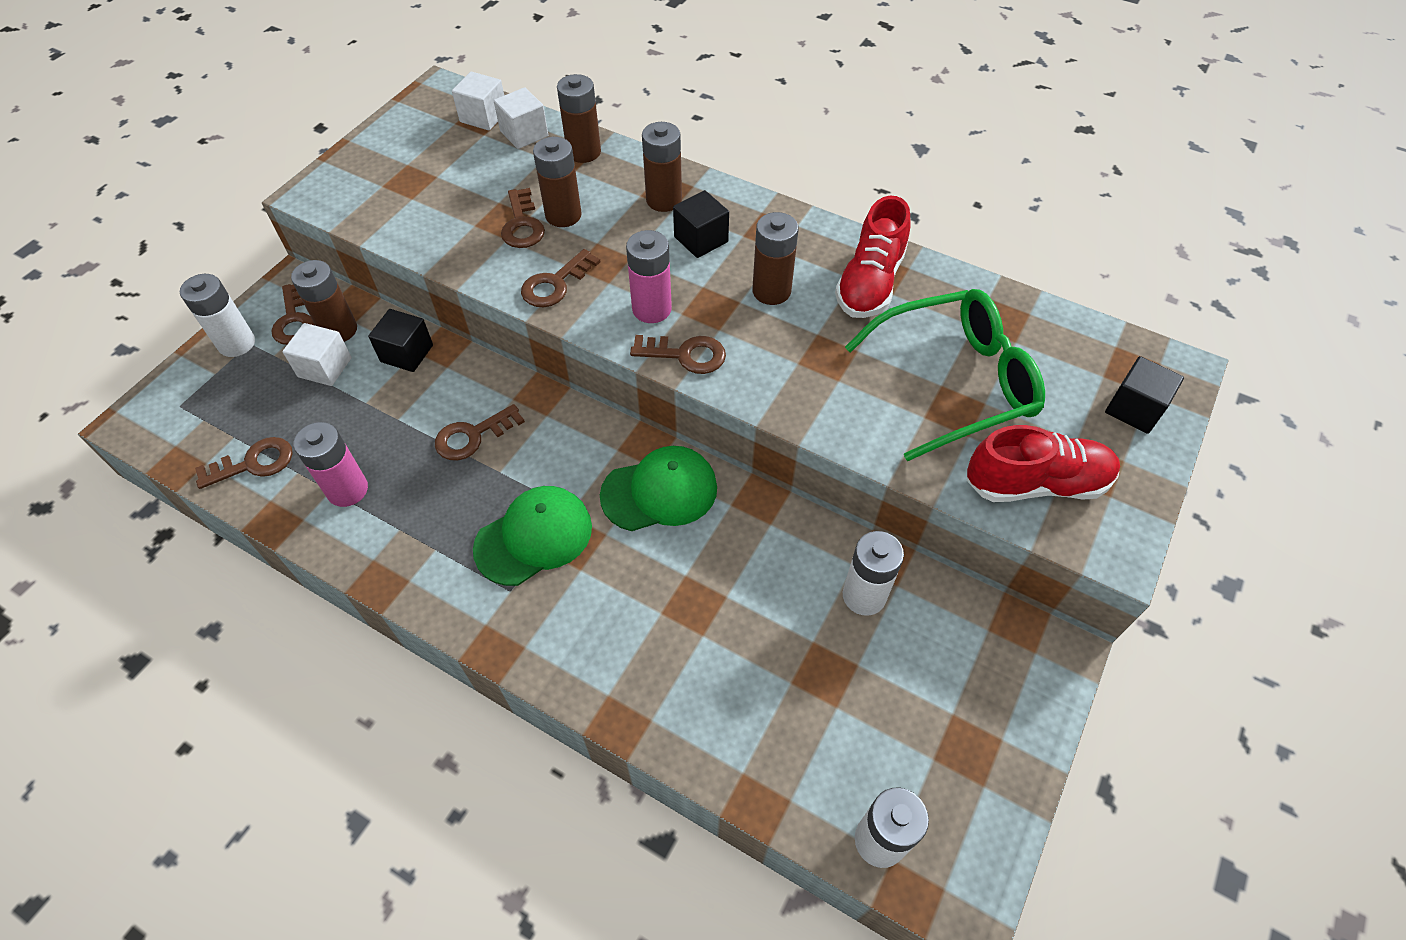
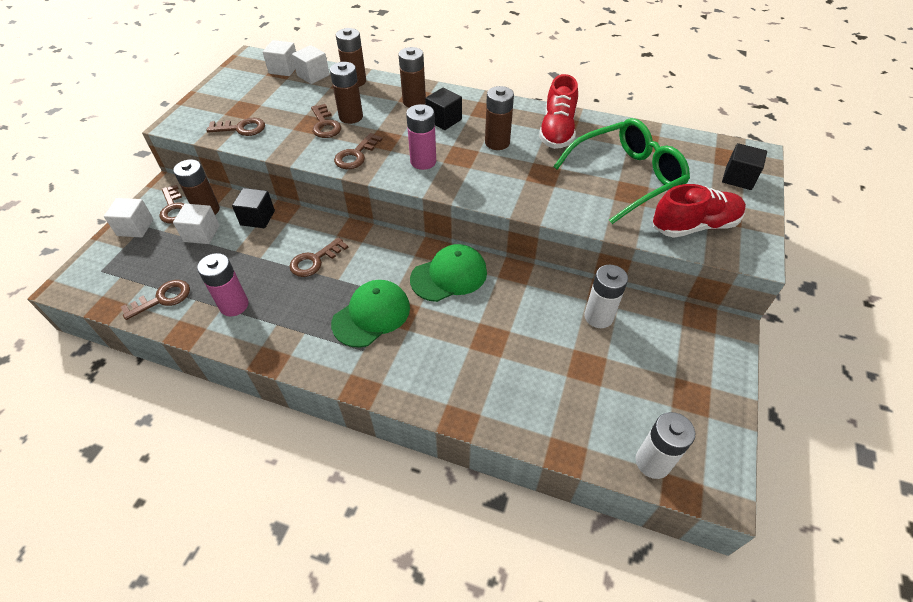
camera: 10 degrees left, 5 degrees down
white battery [180,274,255,357] -> white cube [104,198,153,237]
brown key [630,335,726,374] -> brown key moved to [206,118,265,136]

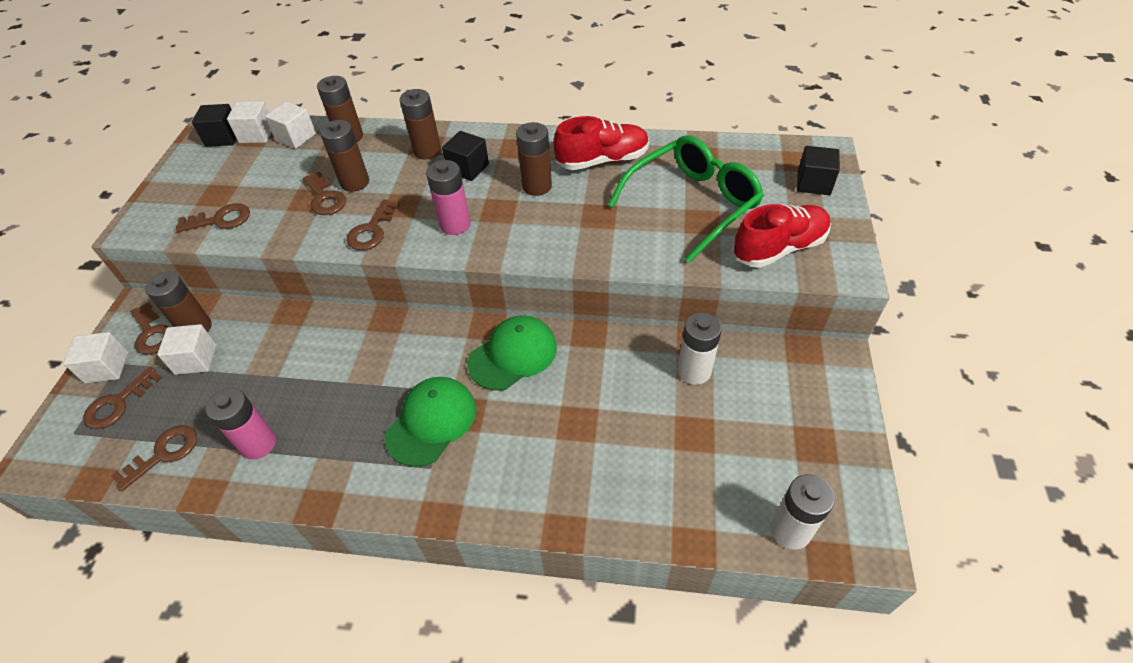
camera: 10 degrees left, 0 degrees up
black cube [232,188,275,228] -> black cube moved to [192,104,236,147]
brown key [289,237,348,277] -> brown key moved to [83,367,163,429]
red shoe [539,74,578,149] -> red shoe turned 105 degrees counterclockwise [553,116,649,170]

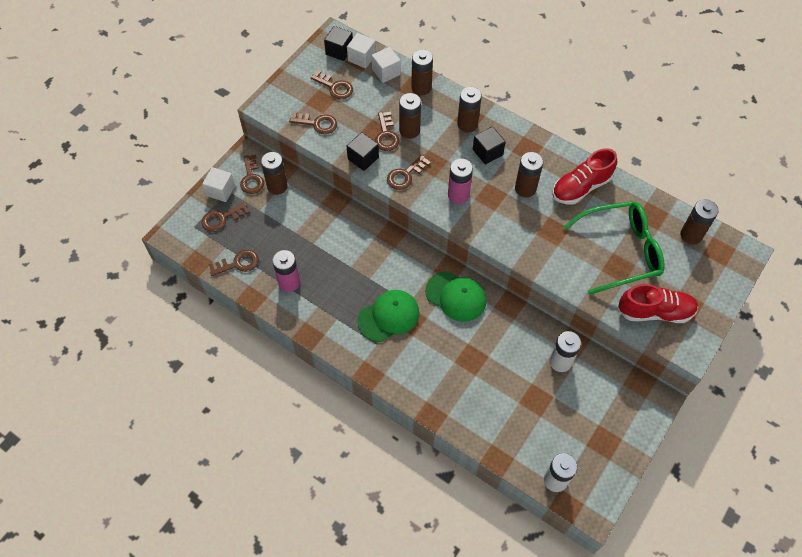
camera: 25 degrees right, 10 degrees up
white cube [157,324,216,375] -> none
green cap [467,315,557,391] -> green cap turned 45 degrees clockwise [425,271,486,322]
red shoe [553,116,649,170] -> red shoe turned 135 degrees clockwise [552,148,617,204]
black cube [797,146,840,195] -> black cube moved to [347,132,379,171]
none -> brown key [311,70,353,99]
none -> brown battery [680,199,719,244]

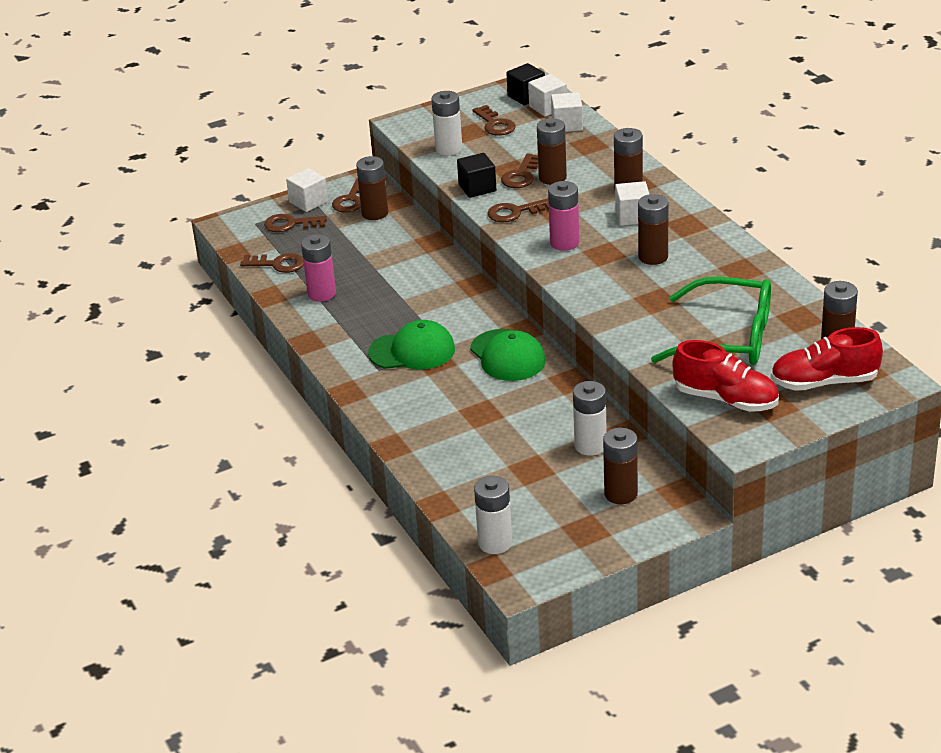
camera: 30 degrees right, 25 degrees down
brown key [289,112,337,134] -> white battery [431,91,462,155]
brown battery [411,49,433,95] -> brown battery moved to [603,428,638,504]
black cube [473,127,506,164] -> white cube [615,181,649,226]
red shoe [552,148,617,204] -> red shoe moved to [771,327,883,391]

